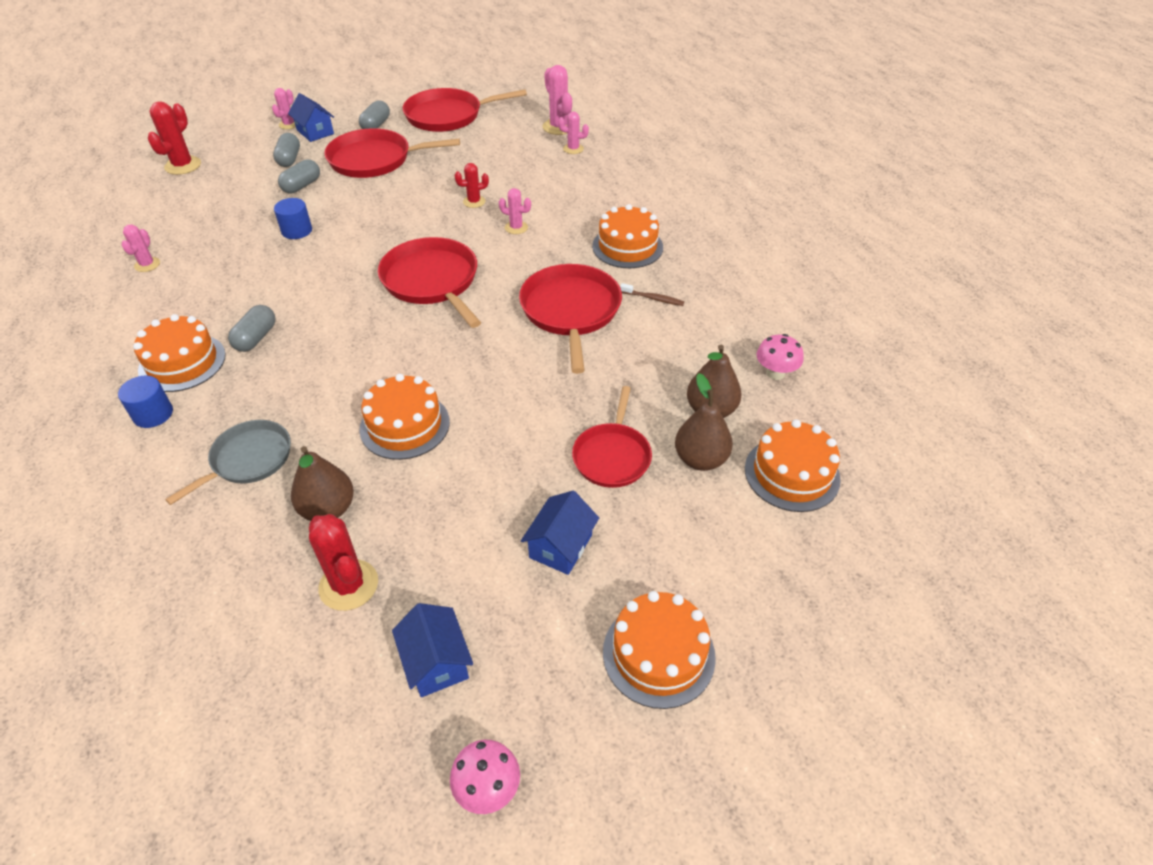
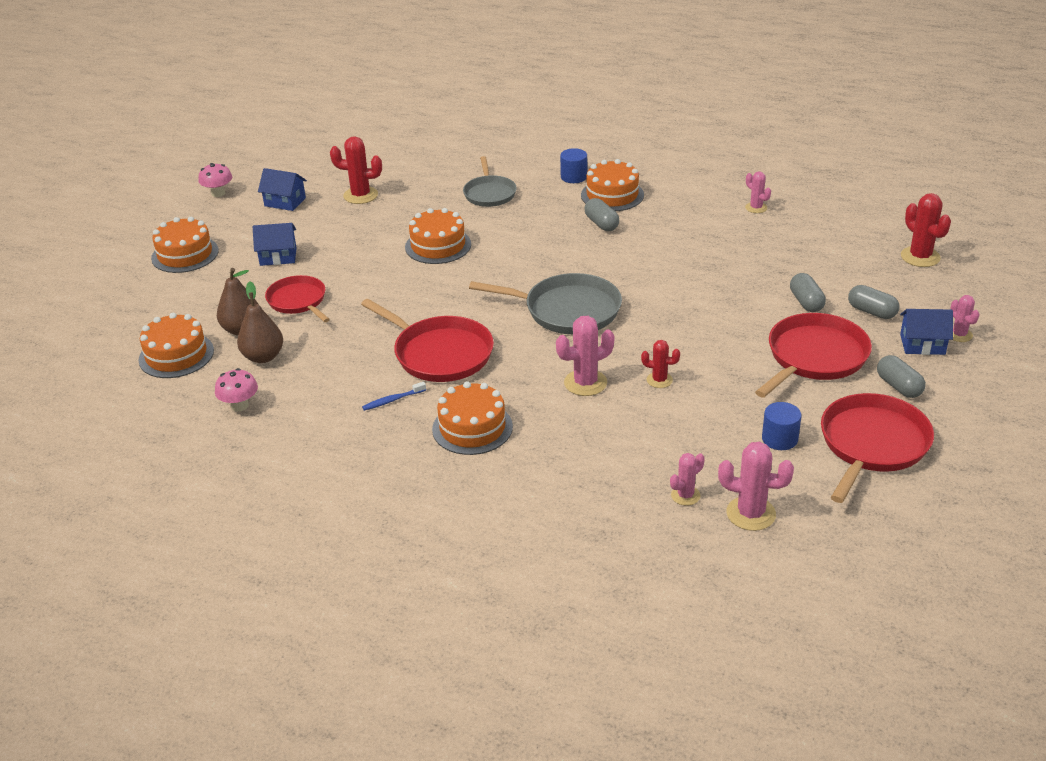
camera: 135 degrees right, 10 degrees down
blue cylinder [274,198,312,239] -> blue cylinder moved to [762,402,801,450]
brown pear [291,446,354,521] -> none
red pan [378,237,481,328] -> grey pan [469,273,622,334]
red cactus [454,163,489,208] -> red cactus turned 75 degrees clockwise [641,340,680,388]
pink cactus [499,188,531,234] -> pink cactus [556,316,615,396], size x1.65
blue house [521,491,599,575] -> blue house turned 75 degrees counterclockwise [253,223,297,266]
brown toothbrush [620,283,684,306] -> blue toothbrush [362,382,426,411]

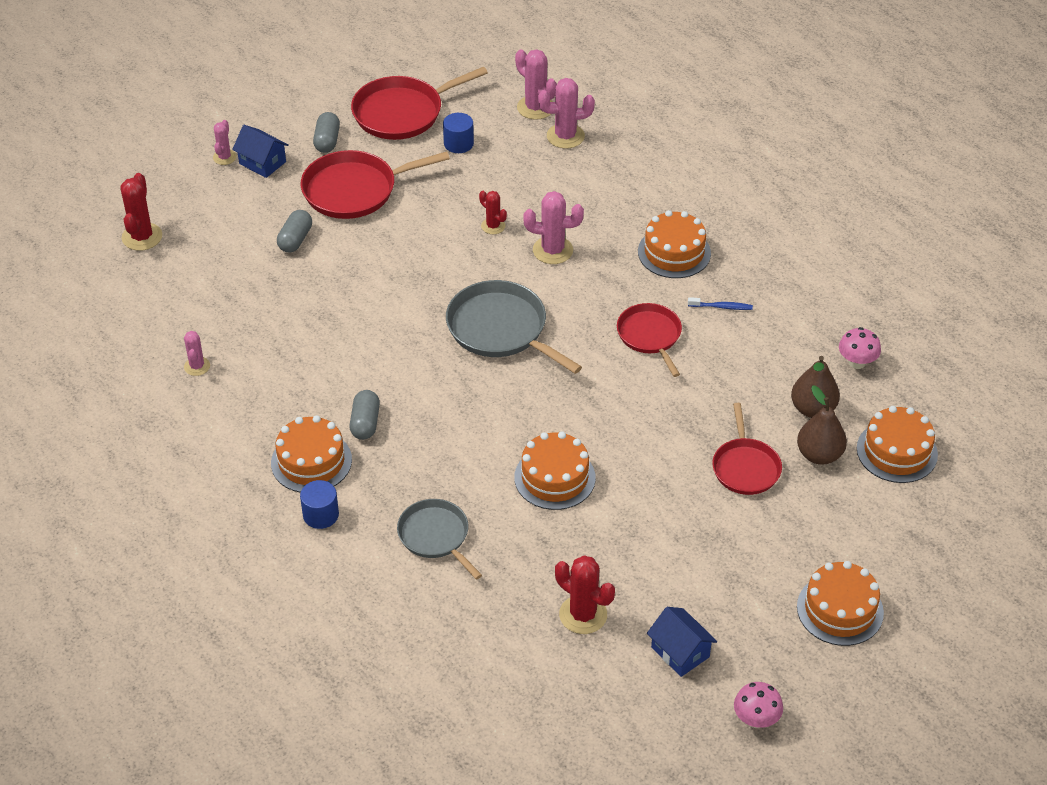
camera: 150 degrees left, 10 degrees up
blue house [253,223,297,266] -> none
red pan [361,299,494,382] -> red pan [617,303,682,377], size x0.65
grey pan [463,156,517,207] -> grey pan turned 60 degrees counterclockwise [397,499,482,580]
pink cactus [670,453,705,506] -> pink cactus [538,78,595,148], size x1.65
grey capsule [848,285,900,319] -> none

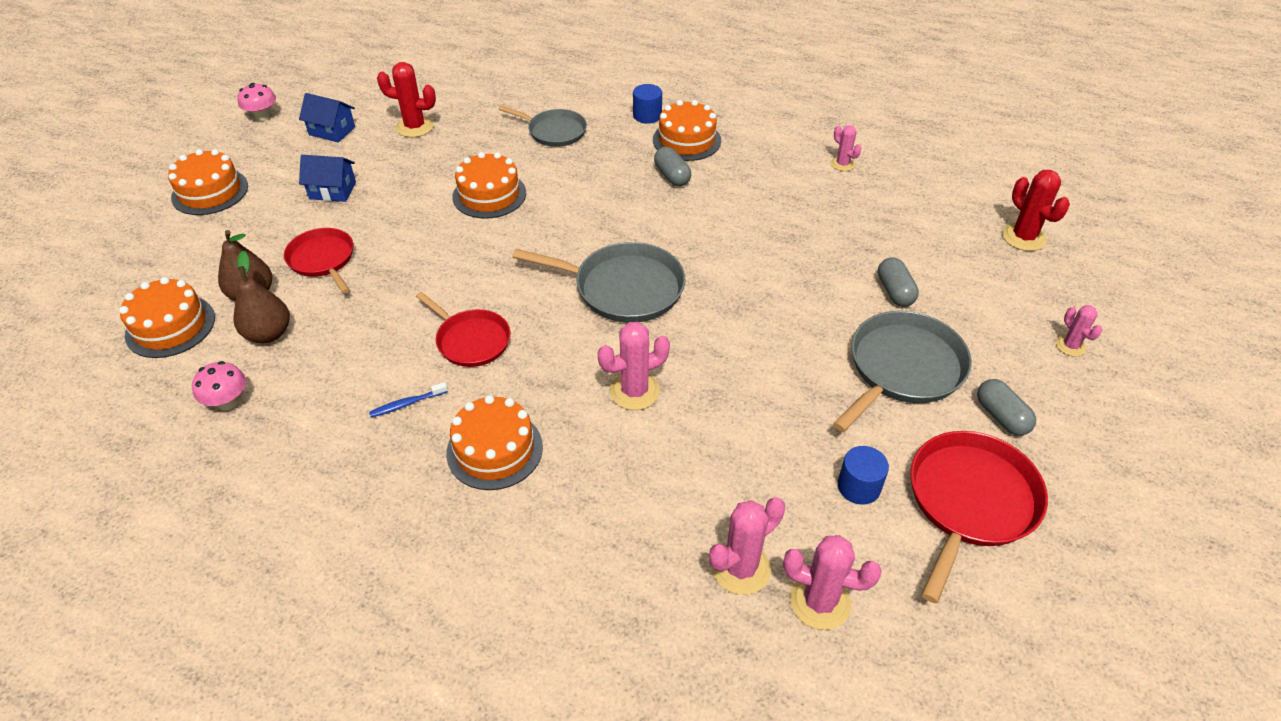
camera: 150 degrees right, 0 degrees up
blue house [232,125,289,178] -> blue house moved to [299,155,356,202]
red pan [301,150,450,219] -> grey pan [833,311,972,432]
red cactus [479,191,507,234] -> none

